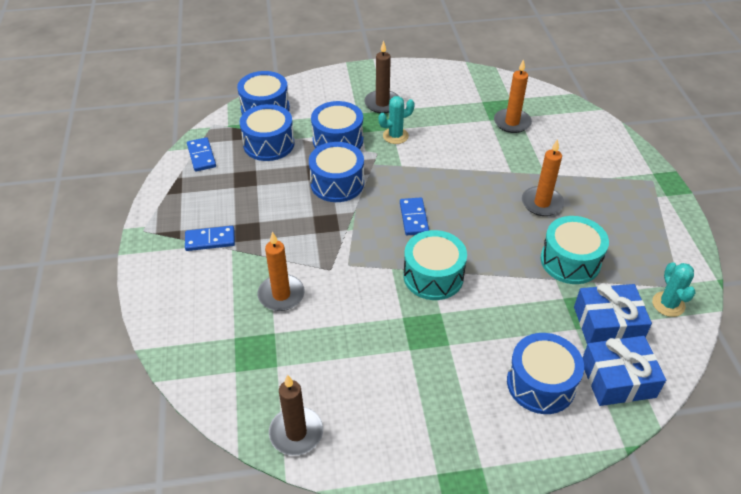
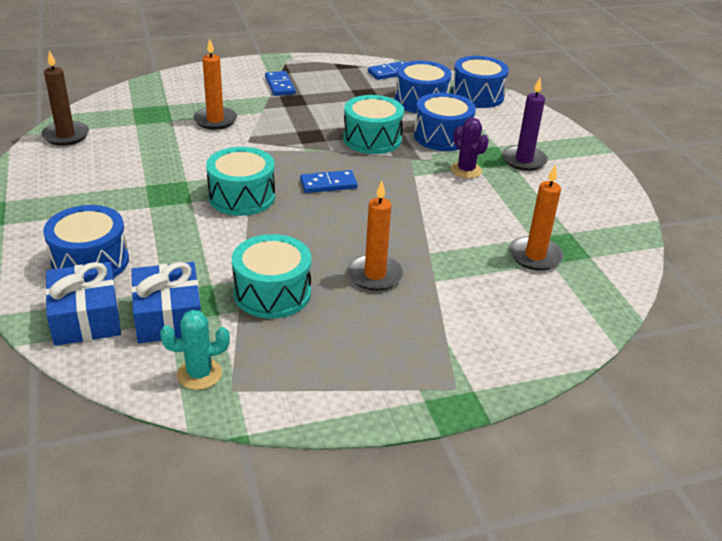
camera: 80 degrees right, 10 degrees down
blue drum [309,142,364,202] -> turquoise drum [343,95,404,154]
brown candle [364,41,398,113] -> purple candle [502,78,548,171]
turquoise cactus [378,96,415,144] -> purple cactus [451,118,489,178]

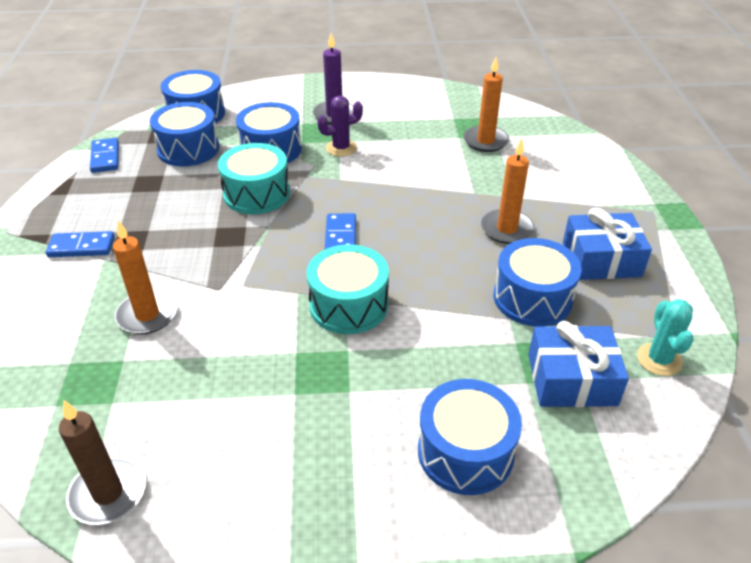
camera: 75 degrees left, 5 degrees up
blue gift [45,262,121,346] -> blue gift moved to [563,208,652,280]
turquoise drum [232,234,311,319] -> blue drum [494,238,582,326]

